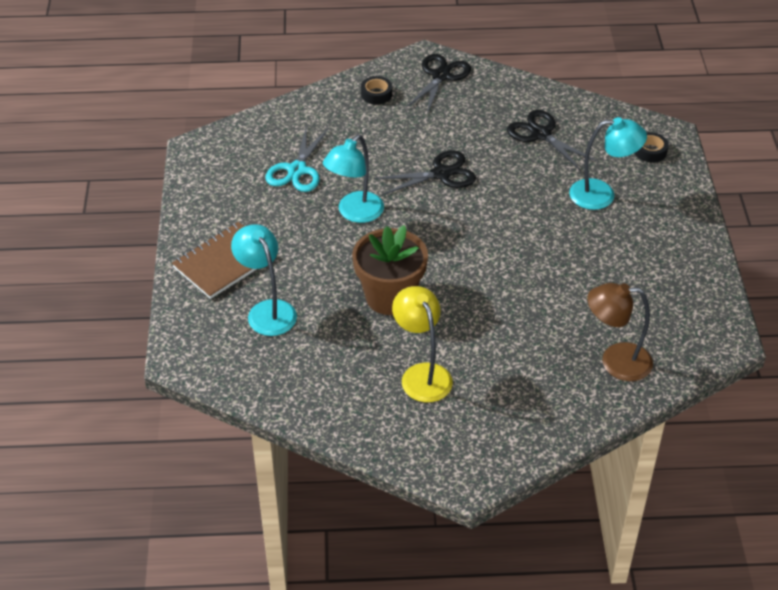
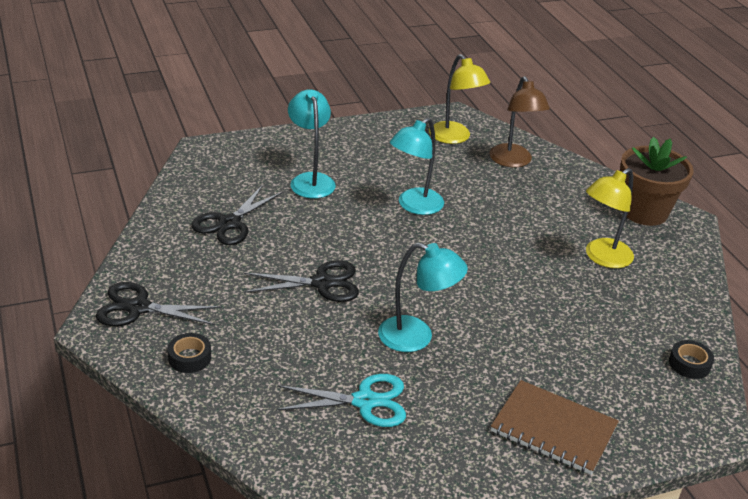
camera: 110 degrees left, 10 degrees down
turquoise lamp [231,224,297,336] -> turquoise lamp moved to [390,118,444,215]
brown flower pot [352,225,428,315] -> brown flower pot moved to [620,137,694,226]
black scissors [374,150,476,195] -> black scissors turned 120 degrees clockwise [244,260,359,302]
black tape [635,132,669,163] -> black tape moved to [669,340,714,379]
none -> yellow lamp [429,54,490,144]

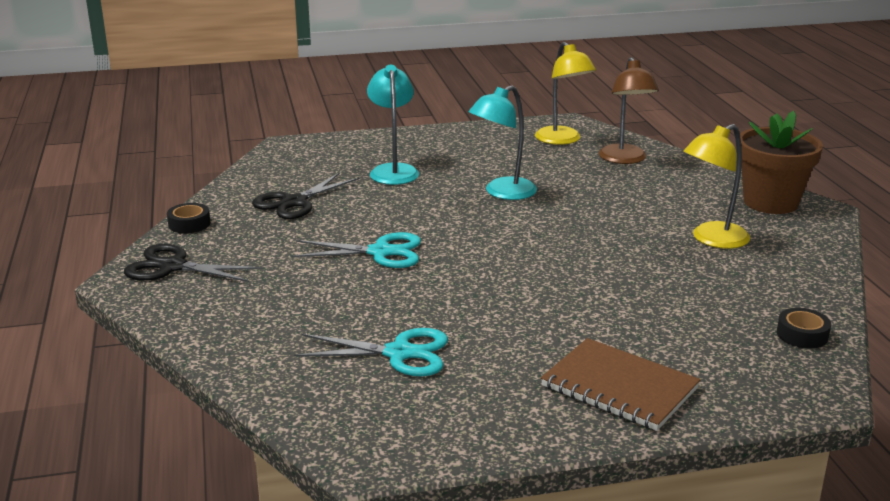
camera: 10 degrees right, 10 degrees down
black tape [167,333,211,373] -> black tape moved to [167,203,210,233]
black scissors [244,260,359,302] -> turquoise scissors [291,232,421,268]
turquoise lamp [378,242,468,352] -> none

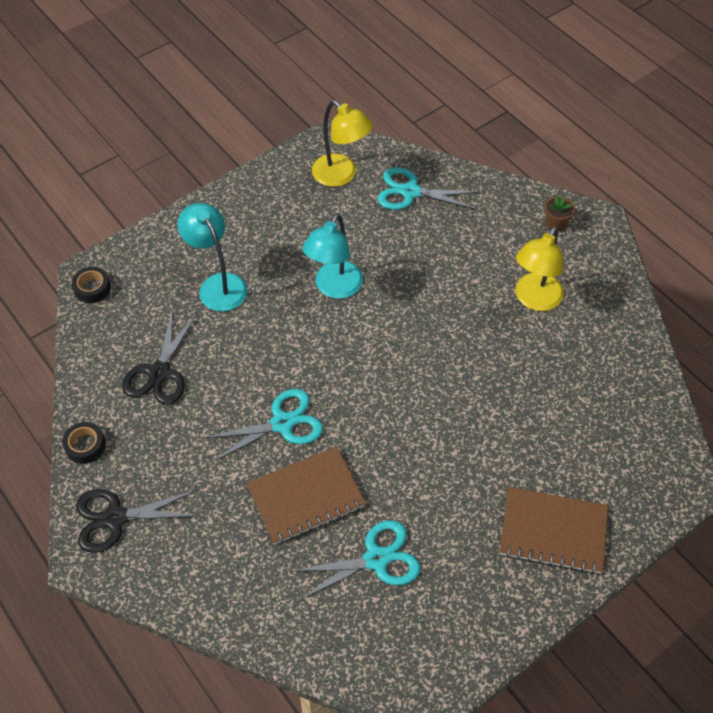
camera: 25 degrees left, 30 degrees up
brown lamp [598,57,659,164] -> turquoise scissors [377,167,480,210]
brown flower pot [740,111,823,214] -> brown flower pot [545,196,575,231], size x0.42
black tape [777,308,831,348] -> black tape moved to [72,267,111,303]
none -> brown notebook [247,446,366,545]

